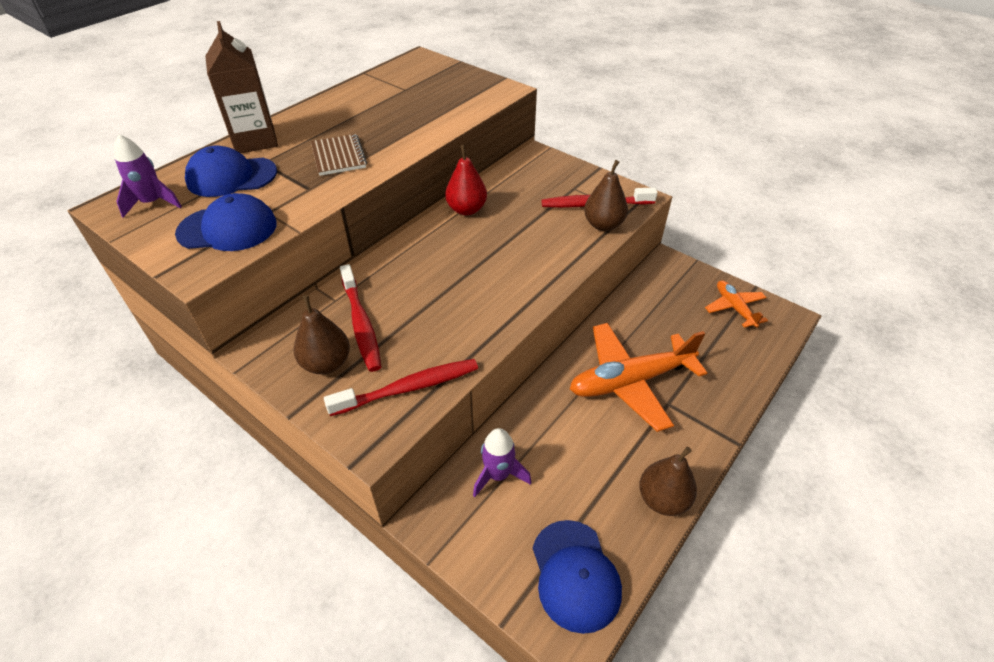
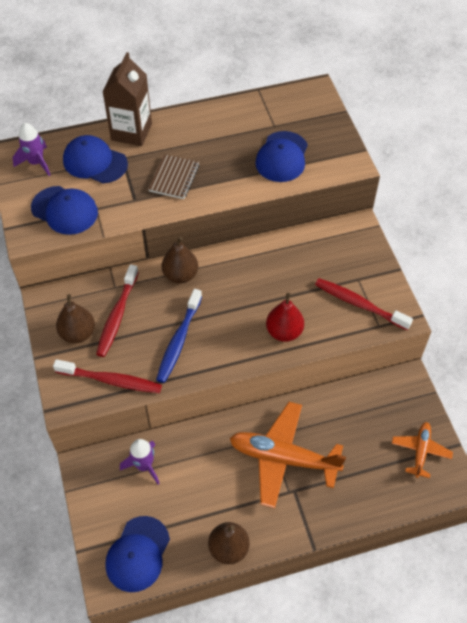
camera: 35 degrees right, 10 degrees up
red pear [445,145,487,216] -> red pear moved to [266,293,304,342]
brown pear [584,160,628,231] -> brown pear moved to [162,237,198,283]
none -> blue toothbrush [156,289,202,383]
none -> blue cap [255,131,308,182]

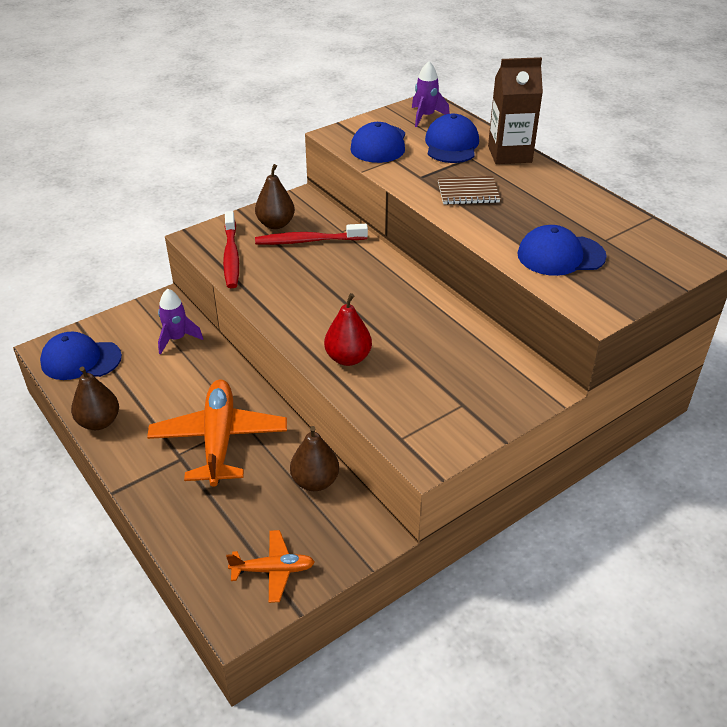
camera: 70 degrees right, 15 degrees down
blue toothbrush [156,289,202,383] -> none
brown pear [162,237,198,283] -> brown pear moved to [290,426,339,491]
red toothbrush [315,278,413,330] -> none

